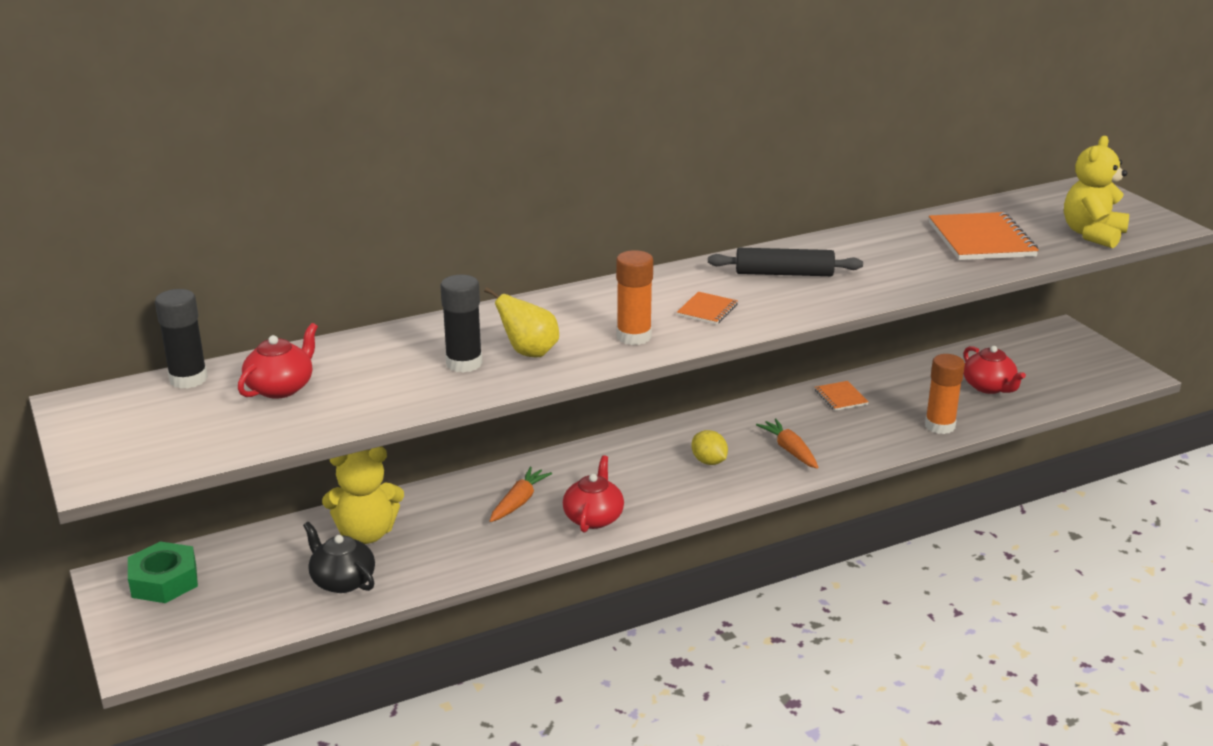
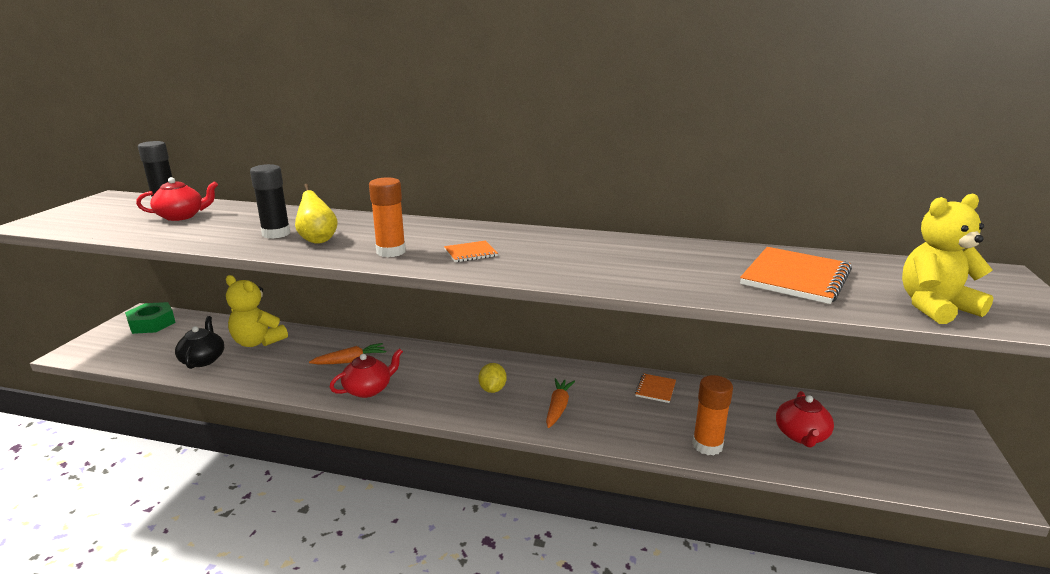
camera: 40 degrees right, 5 degrees down
black rolling pin [708,248,863,276] -> none

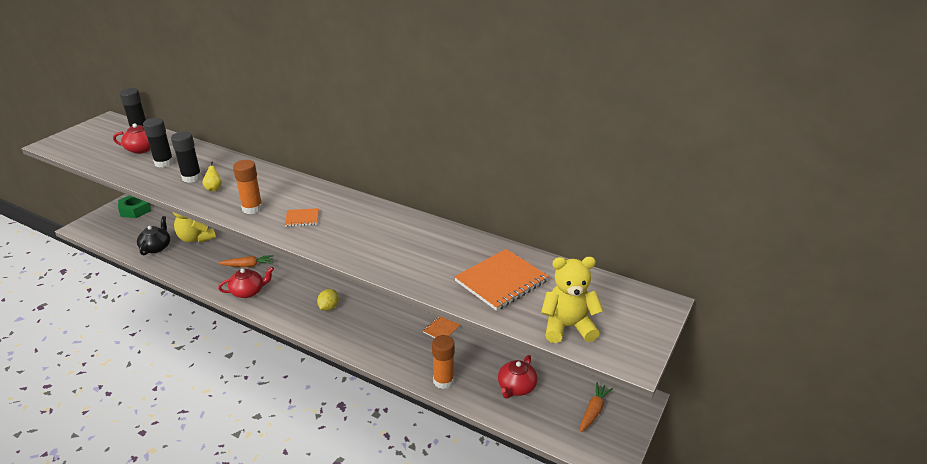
camera: 15 degrees right, 10 degrees up
yellow pear [295,184,338,244] -> yellow pear [203,161,222,191], size x0.65
orange carrot [546,378,575,428] -> orange carrot moved to [580,382,613,432]
none -> black glue stick [143,118,174,168]

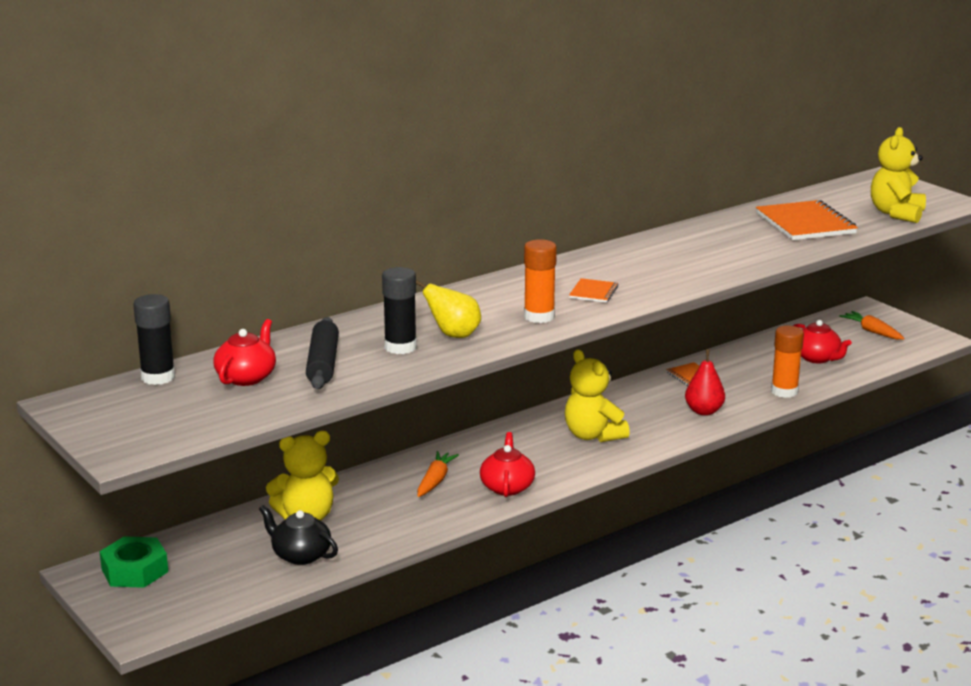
camera: 65 degrees left, 10 degrees down
black glue stick [143,118,174,168] -> black rolling pin [306,317,339,389]
yellow pear [203,161,222,191] -> yellow pear [416,280,481,338], size x1.53
yellow lemon [317,289,339,311] -> yellow teddy bear [565,349,630,442]
none -> red pear [685,349,725,416]

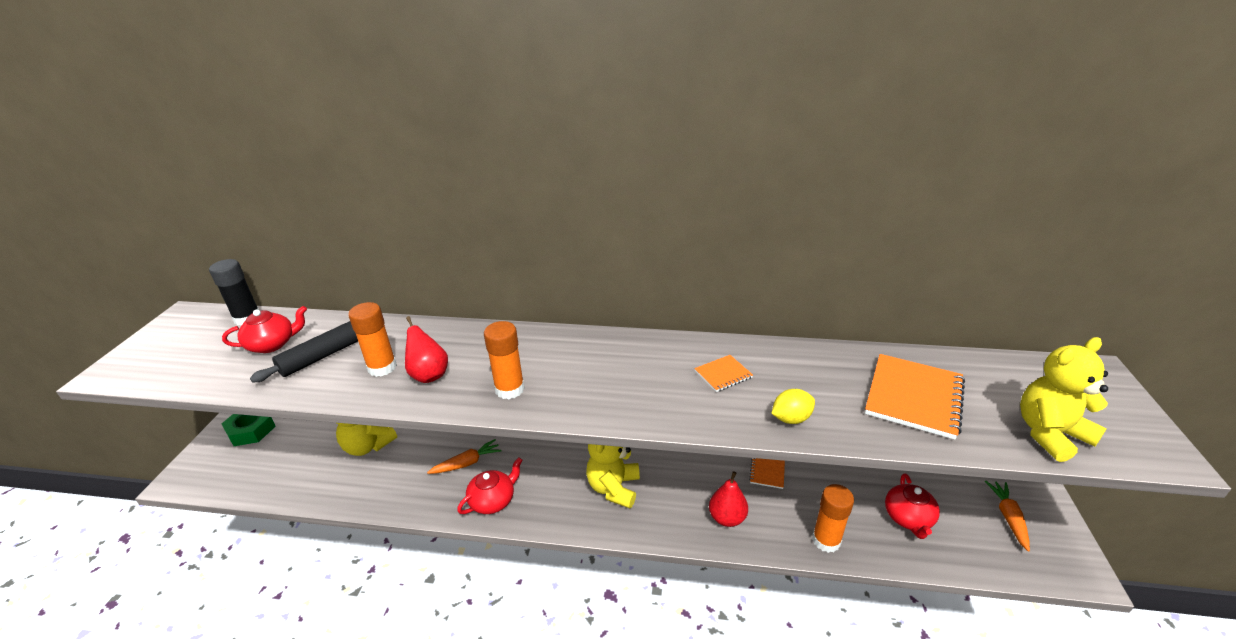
camera: 45 degrees right, 10 degrees up
black teapot [259,505,338,565] -> none
black glue stick [382,267,417,354] -> orange glue stick [348,302,397,377]
yellow pear [416,280,481,338] -> red pear [405,316,448,383]
orange notebook [569,278,618,303] -> orange notebook moved to [694,355,753,392]
none -> yellow lemon [771,389,815,424]

